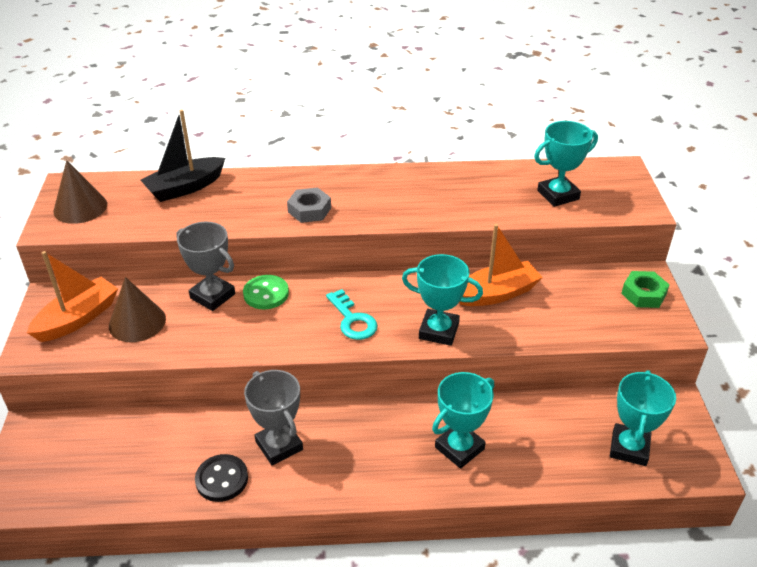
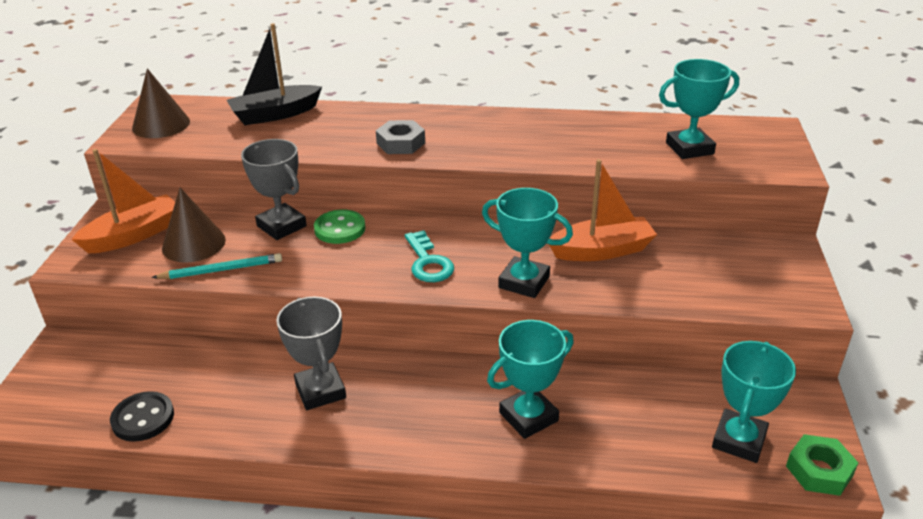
camera: 10 degrees right, 5 degrees down
black button [195,454,248,502] -> black button moved to [110,391,174,442]
green nut [621,271,670,308] -> green nut moved to [786,434,859,496]
none -> turquoise pencil [152,253,282,279]

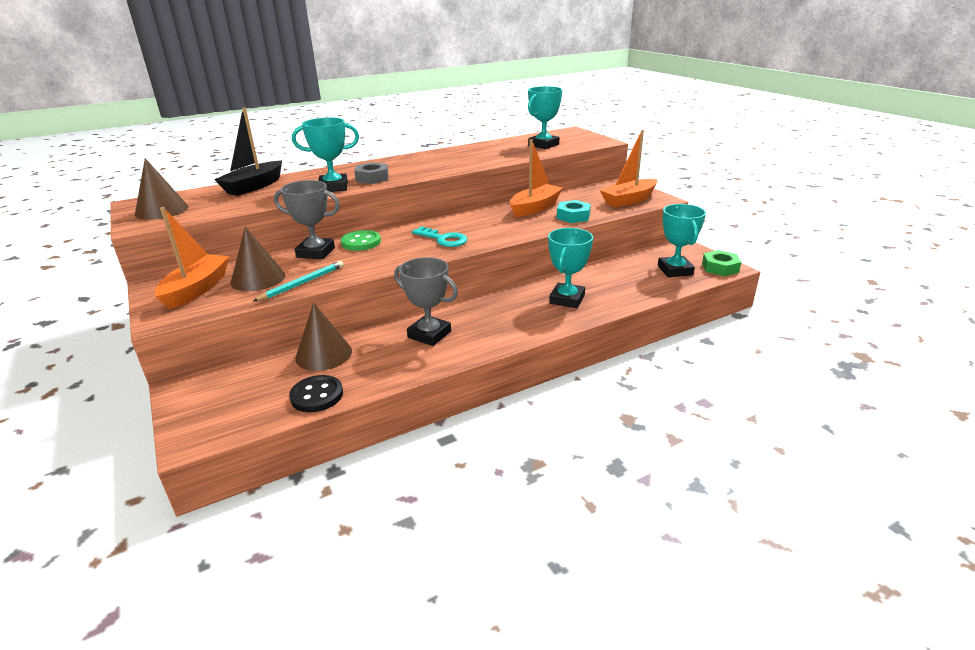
camera: 35 degrees left, 5 degrees down
turquoise trophy [482,188,573,298] -> turquoise trophy moved to [292,118,359,192]
none -> brown cone [295,303,352,371]
none -> turquoise nut [557,200,591,223]
none -> orange boat [600,130,657,208]

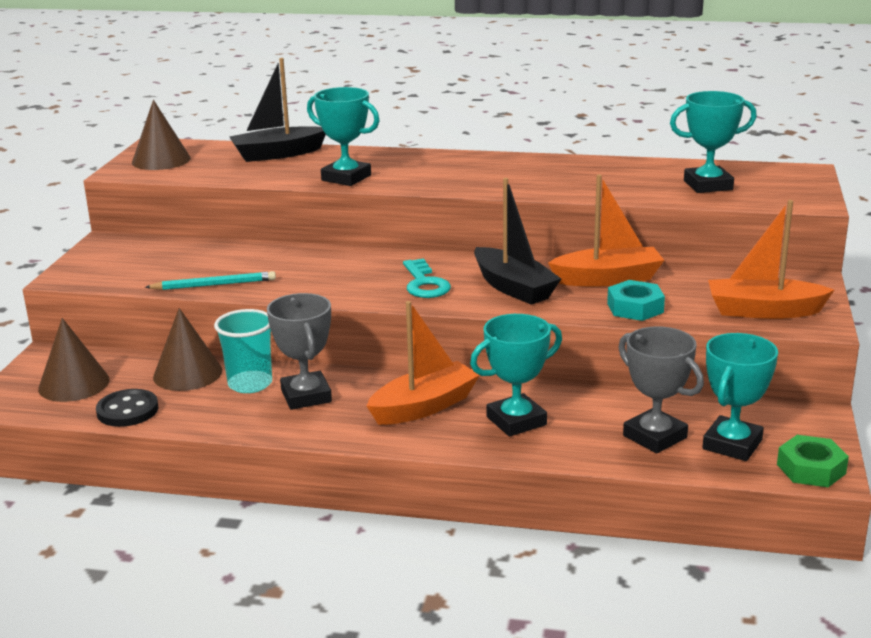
camera: 40 degrees right, 5 degrees down
orange boat [155,207,230,309] -> orange boat moved to [367,301,480,425]
brown cone [231,226,285,291] -> brown cone moved to [38,318,109,402]
grey trophy [274,180,340,259] -> grey trophy moved to [618,326,704,453]
green button [341,230,381,251] -> none
grey nut [354,162,389,184] -> none
none -> turquoise cup [214,309,272,393]
none -> black boat [474,178,561,305]

